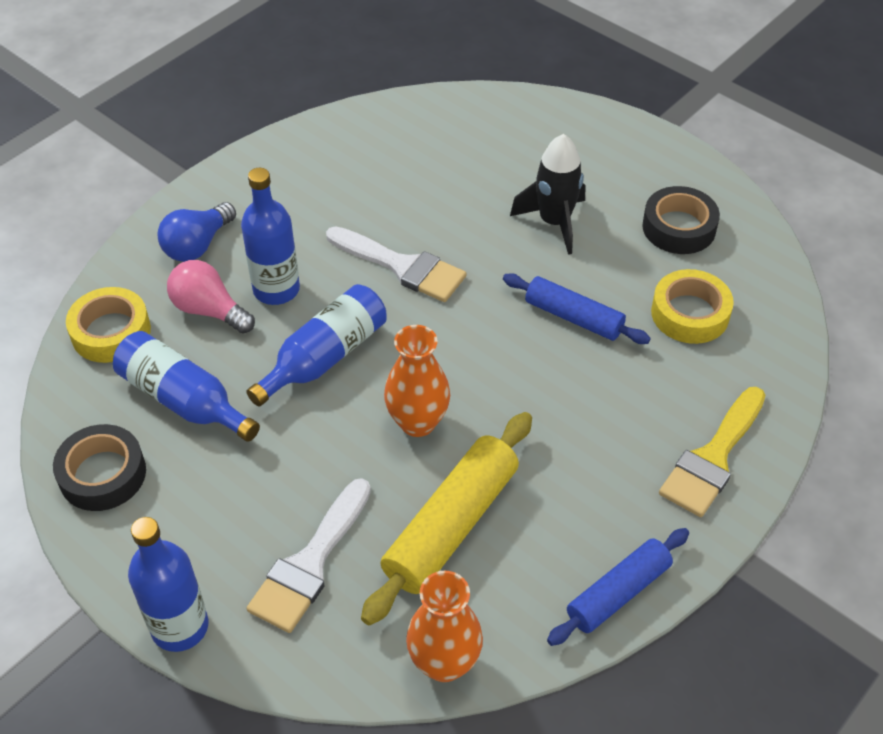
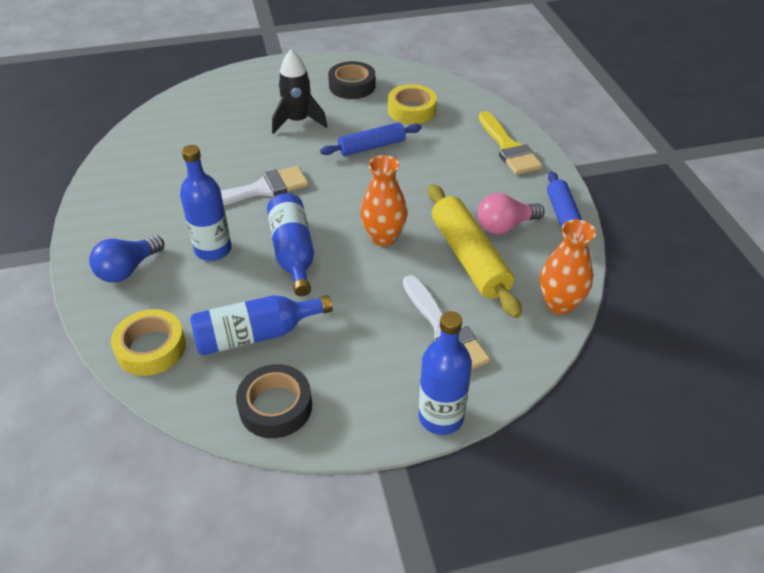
camera: 55 degrees left, 5 degrees down
blue light bulb [157,202,236,262] -> blue light bulb turned 60 degrees clockwise [89,235,164,283]
pink light bulb [167,260,255,334] -> pink light bulb moved to [477,193,545,234]

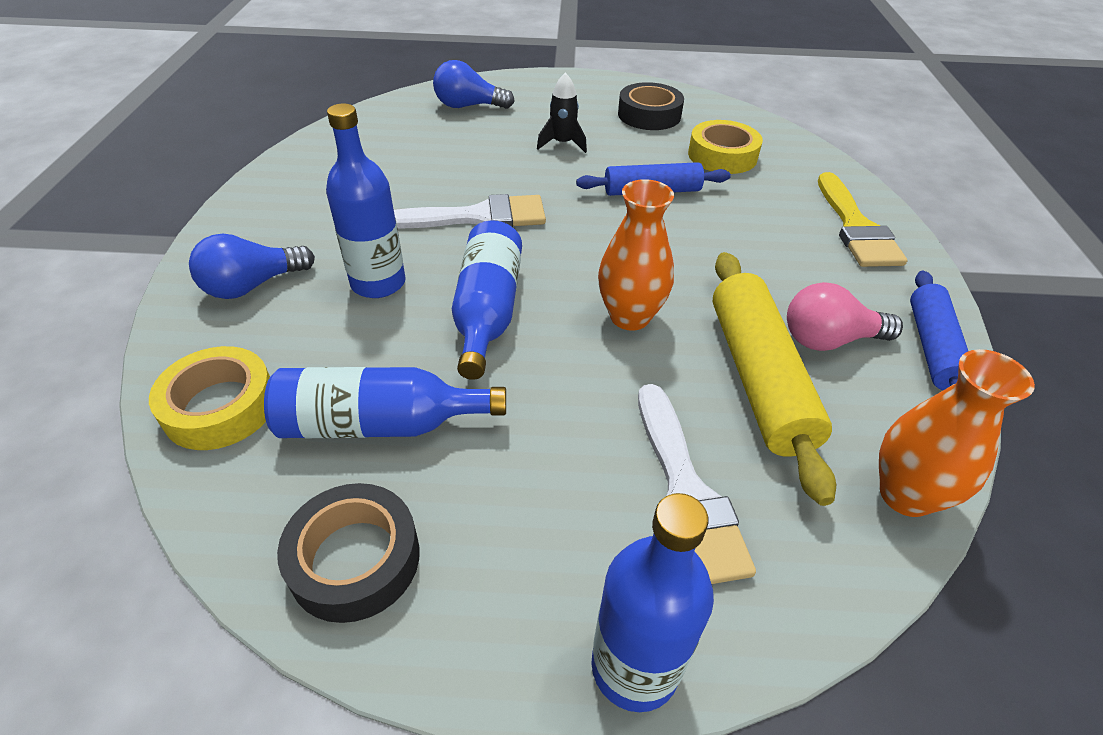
camera: 15 degrees right, 0 degrees up
black rocket [272,49,327,134] -> black rocket [537,73,587,153], size x0.66
none -> blue light bulb [433,60,515,109]

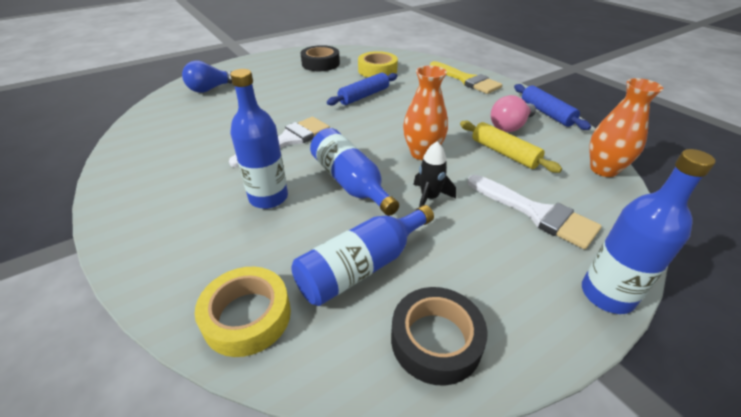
camera: 35 degrees left, 5 degrees down
blue light bulb [189,234,315,299] -> none
black rocket [537,73,587,153] -> black rocket moved to [413,141,456,207]
yellow rolling pin [712,252,836,506] -> yellow rolling pin [460,120,562,173], size x0.65

